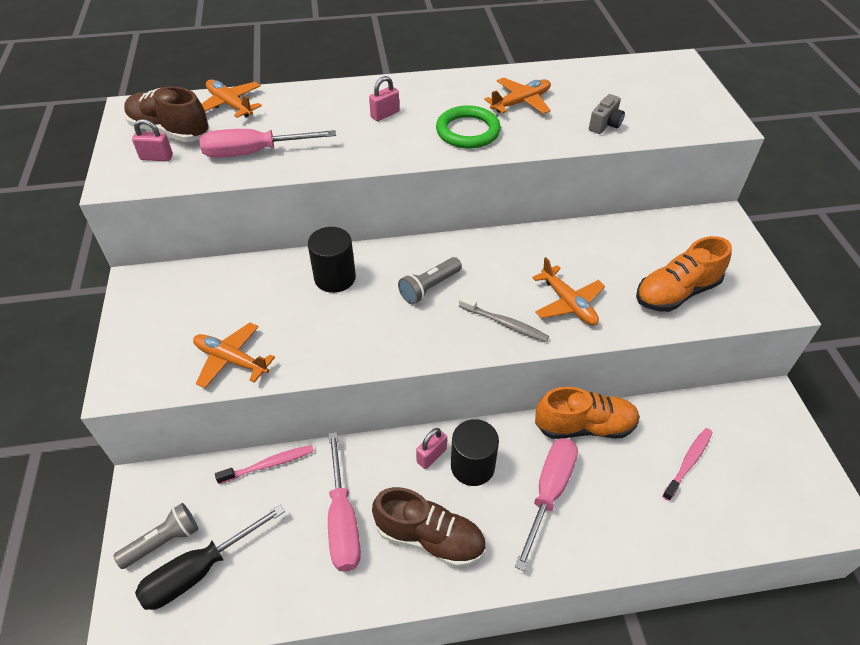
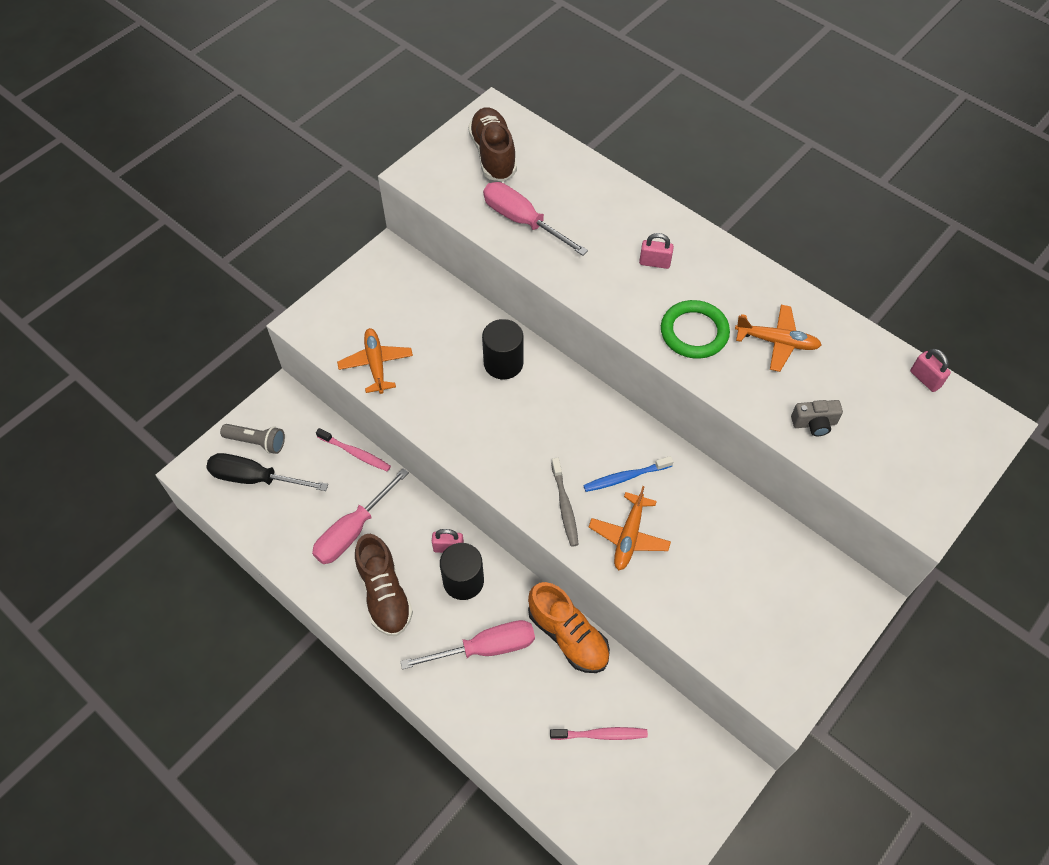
camera: 50 degrees right, 10 degrees up
pink padlock [132,119,173,161] -> pink padlock moved to [910,349,951,392]
orange plane [202,79,262,118] -> none
grey flashlight [398,257,462,305] -> none
orange shoe [636,236,732,312] -> none
none -> blue toothbrush [583,456,674,492]

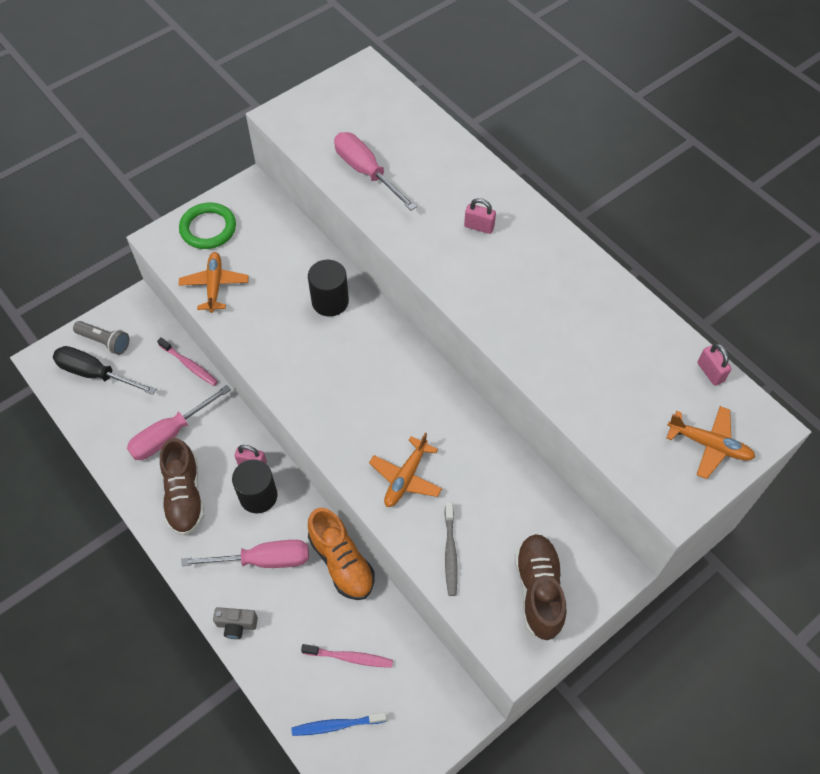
camera: 10 degrees right, 0 degrees up
brown shoe [468,107,517,182] -> brown shoe moved to [515,534,567,641]
grey toothbrush [551,458,579,547] -> grey toothbrush moved to [445,502,458,596]
blue toothbrush [583,456,674,492] -> blue toothbrush moved to [291,712,387,736]
green ring [661,300,730,359] -> green ring moved to [179,203,236,249]
orange plane [735,305,822,372] -> orange plane moved to [667,406,755,479]
grey camera [791,400,843,436] -> grey camera moved to [213,607,258,639]

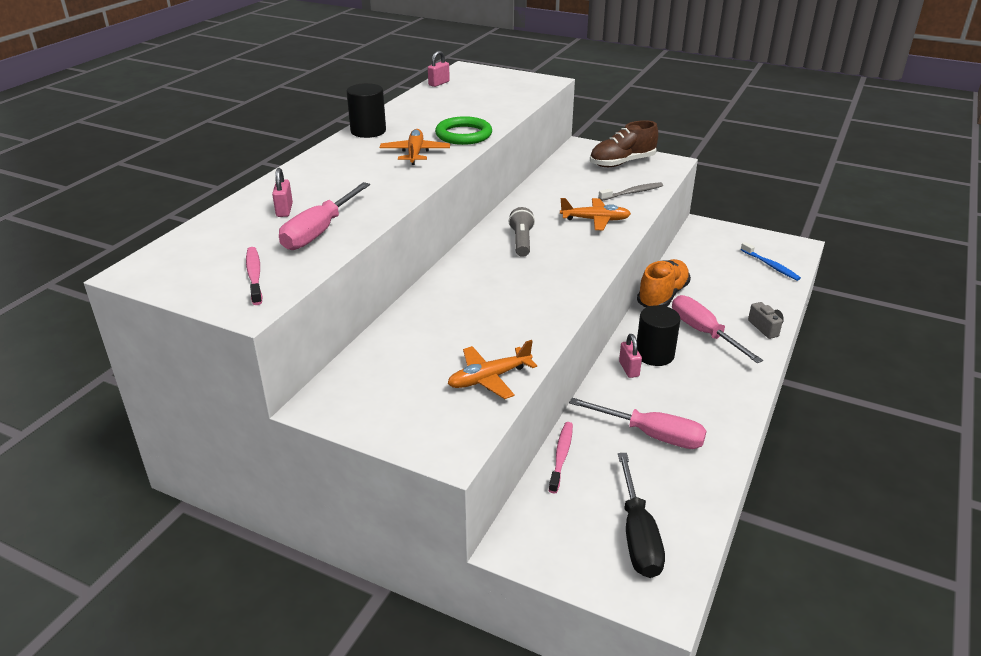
camera: 115 degrees left, 25 degrees down
grey flashlight [73,321,129,355] -> grey flashlight moved to [509,207,535,257]
brown shoe [160,438,204,536] -> none
green ring [179,203,236,249] -> green ring moved to [435,116,492,145]
pink toothbrush [301,644,393,668] -> pink toothbrush moved to [246,247,263,305]
black cylinder [308,260,349,316] -> black cylinder moved to [347,83,386,138]
pink padlock [464,198,496,234] -> pink padlock moved to [272,168,293,217]
orange plane [667,406,755,479] -> orange plane moved to [380,129,450,165]

